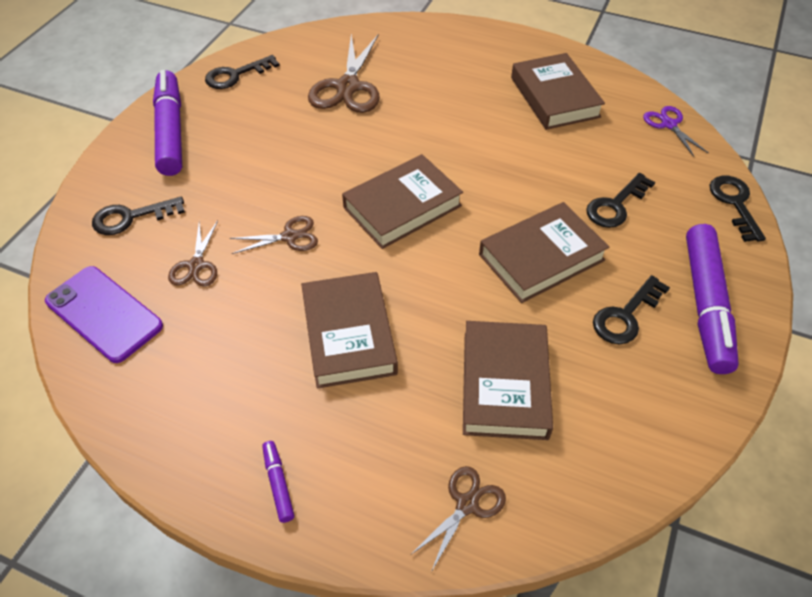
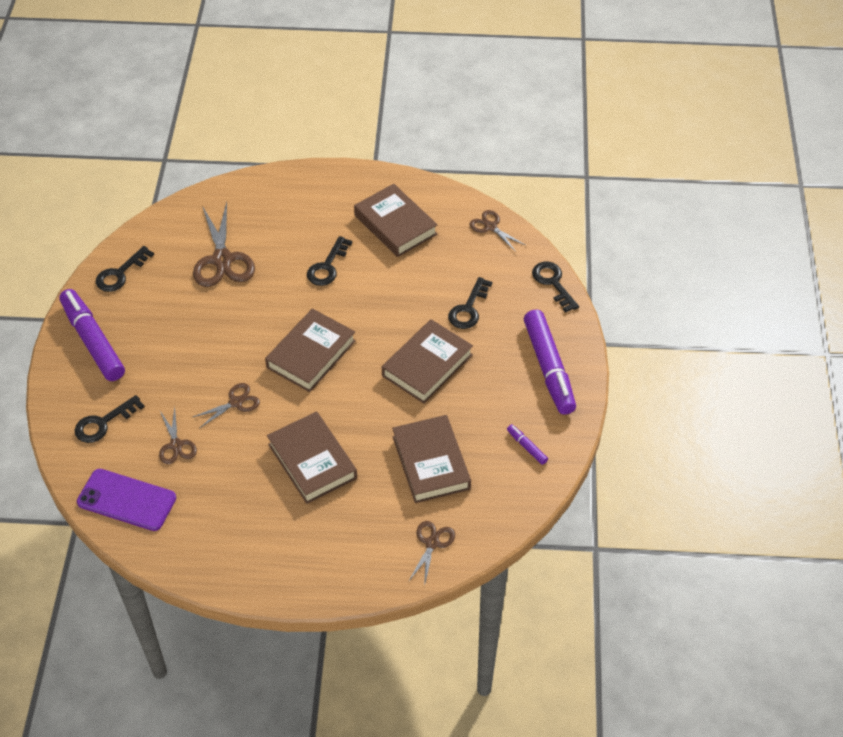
camera: 20 degrees left, 0 degrees up
purple marker [262,441,295,523] -> purple marker moved to [507,424,548,465]
black key [593,275,670,344] -> black key moved to [307,236,352,286]
purple scissors [643,106,708,157] -> brown scissors [469,210,525,252]

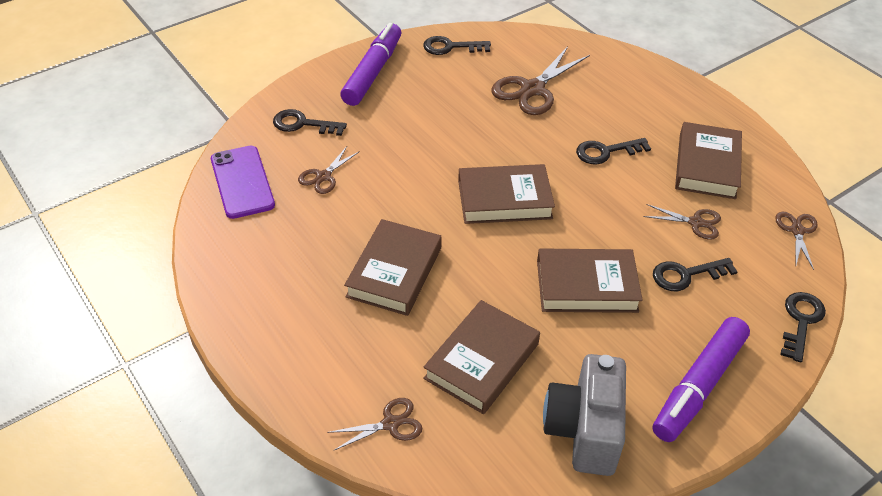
camera: 50 degrees right, 5 degrees down
brown scissors [193,383,260,428] -> brown scissors moved to [643,204,721,239]
purple marker [507,424,548,465] -> grey camera [543,354,626,476]

